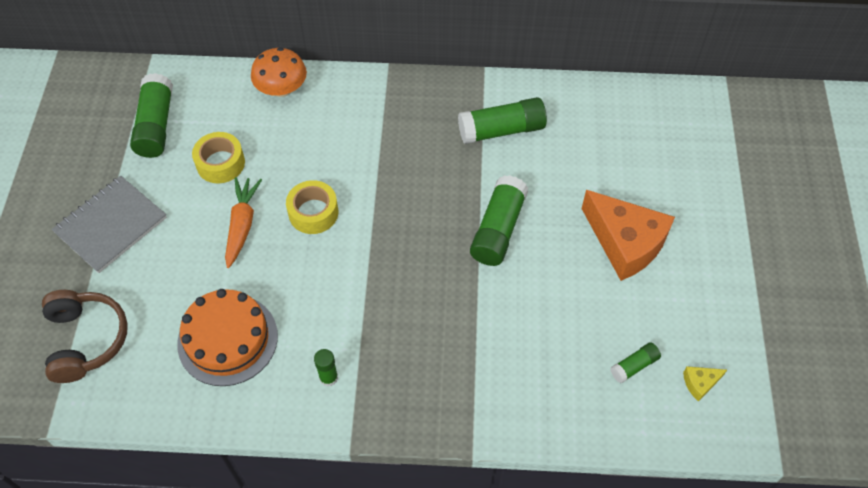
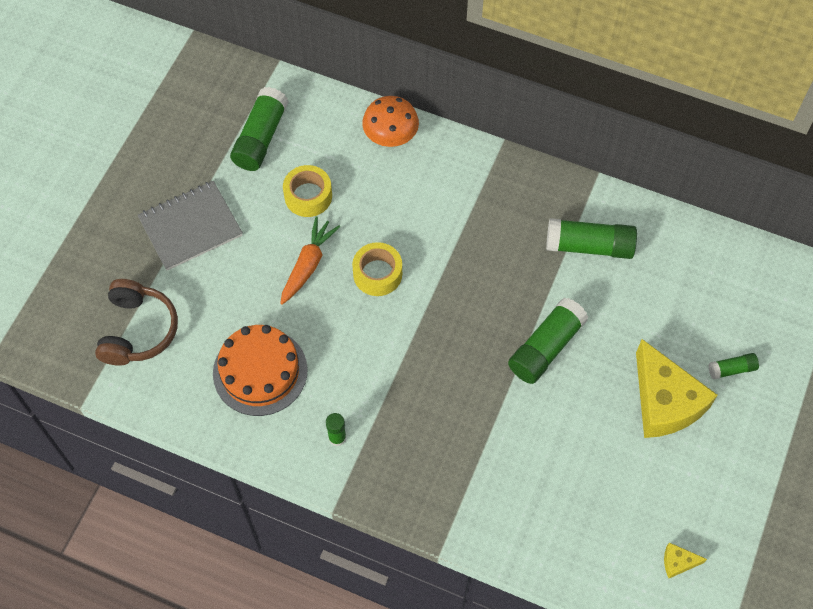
camera: 20 degrees right, 5 degrees up
orange cheese [581,190,675,281] -> yellow cheese [636,339,718,438]
green glue stick [610,342,661,383] -> green glue stick moved to [708,353,759,379]

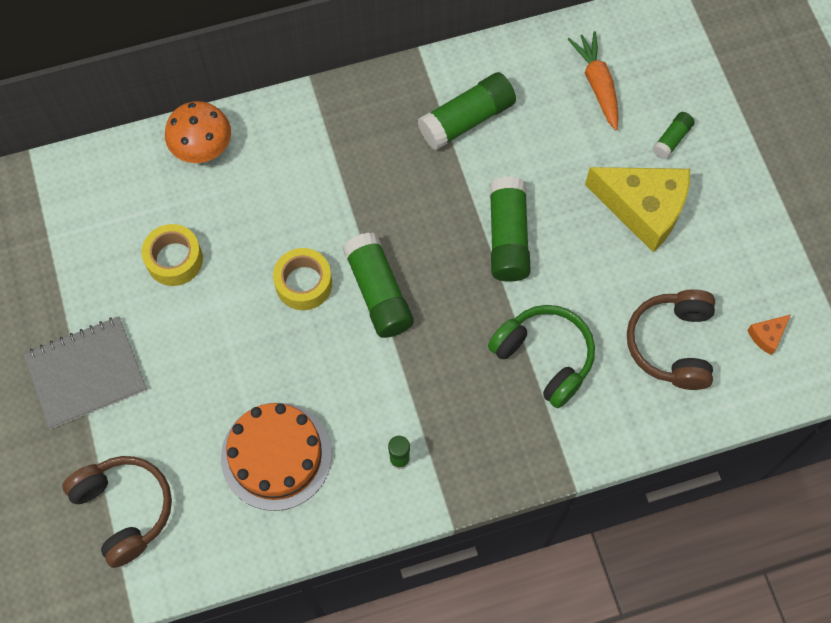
camera: 40 degrees left, 5 degrees up
grey notebook [138,181,243,270] -> grey notebook turned 45 degrees clockwise [23,316,147,429]
green glue stick [230,87,289,171] -> green glue stick moved to [342,232,414,338]
orange carrot [280,216,340,305] -> orange carrot moved to [568,31,618,130]
yellow cheese [664,543,707,578] -> orange cheese [747,314,791,355]
none -> green headphones [488,305,595,408]
none -> brown headphones [627,289,715,390]

